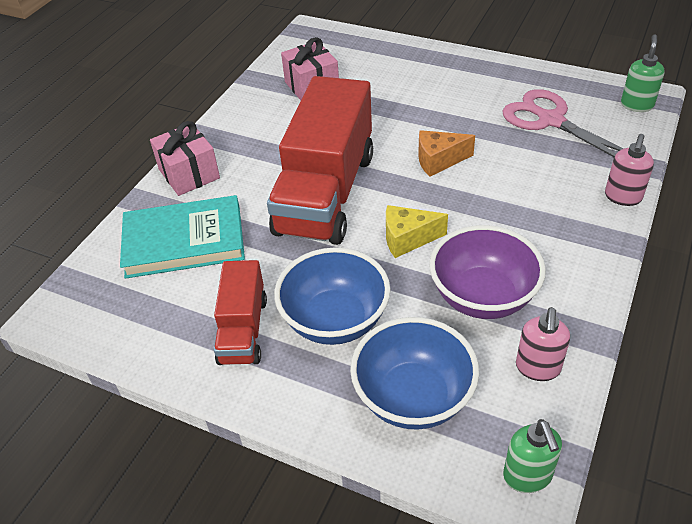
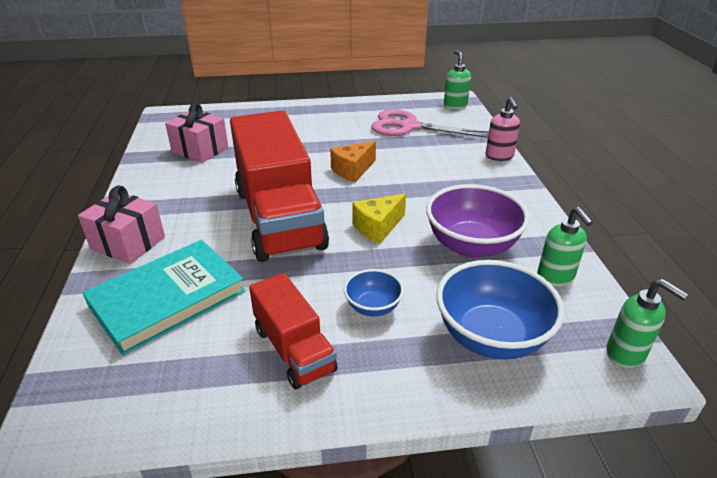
camera: 35 degrees left, 10 degrees down
blue bowl [274,248,391,345] -> blue bowl [344,269,404,316], size x0.53
pink soap dispenser [516,307,570,381] -> green soap dispenser [537,207,593,286]

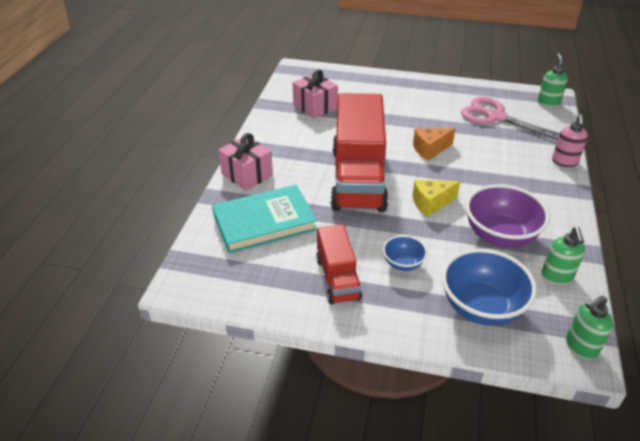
camera: 20 degrees right, 5 degrees up
green soap dispenser [606,279,688,368] -> green soap dispenser turned 90 degrees clockwise [566,295,613,360]

